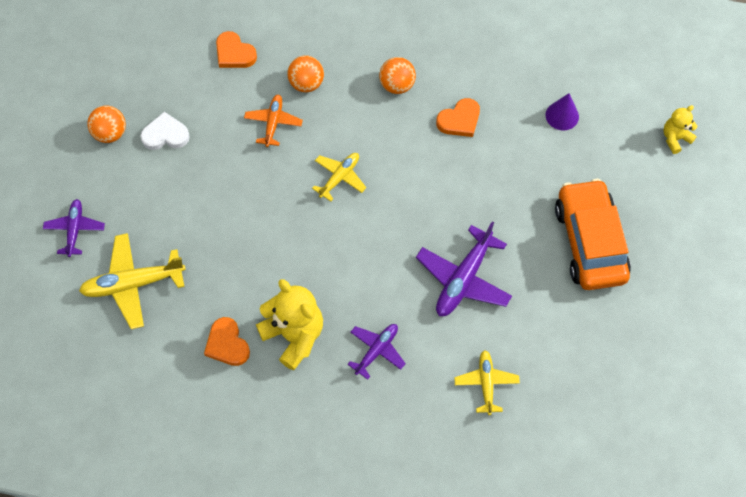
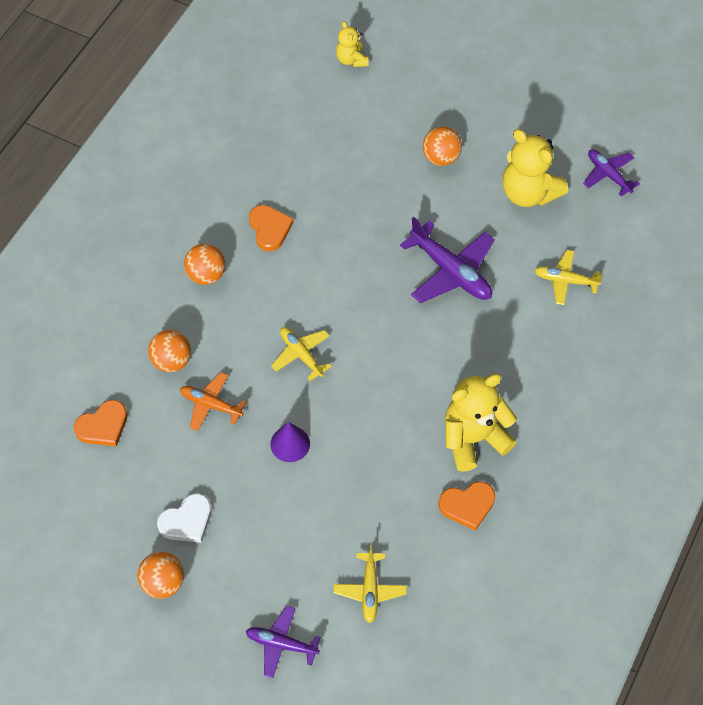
camera: 75 degrees left, 5 degrees down
yellow plane [79,233,186,329] -> yellow plane [334,545,407,623], size x0.61
white heart [140,112,190,150] -> white heart turned 135 degrees counterclockwise [157,493,212,543]
purple plane [347,324,406,380] -> purple plane moved to [583,149,640,197]
purple cone [546,93,579,130] -> purple cone moved to [270,422,310,462]
orange car [555,179,631,290] -> orange ball [423,126,462,166]
none -> yellow teddy bear [502,129,568,207]

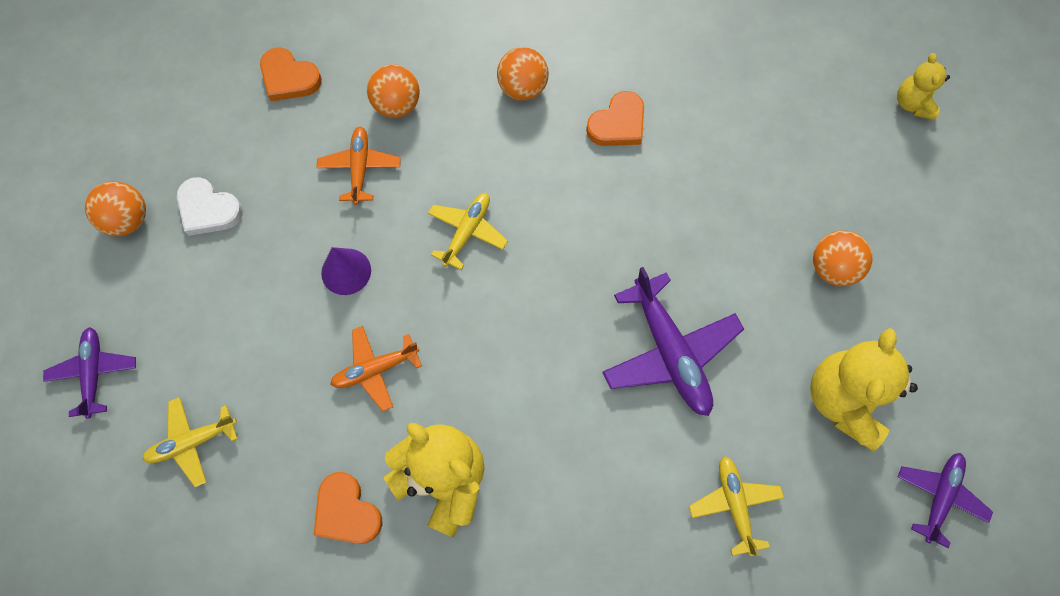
camera: 65 degrees right, 10 degrees up
yellow teddy bear [336,21,369,67] -> yellow teddy bear turned 45 degrees counterclockwise [897,53,950,120]
purple plane [400,217,495,303] -> purple plane turned 45 degrees counterclockwise [602,267,744,416]
none -> orange plane [330,326,422,411]

